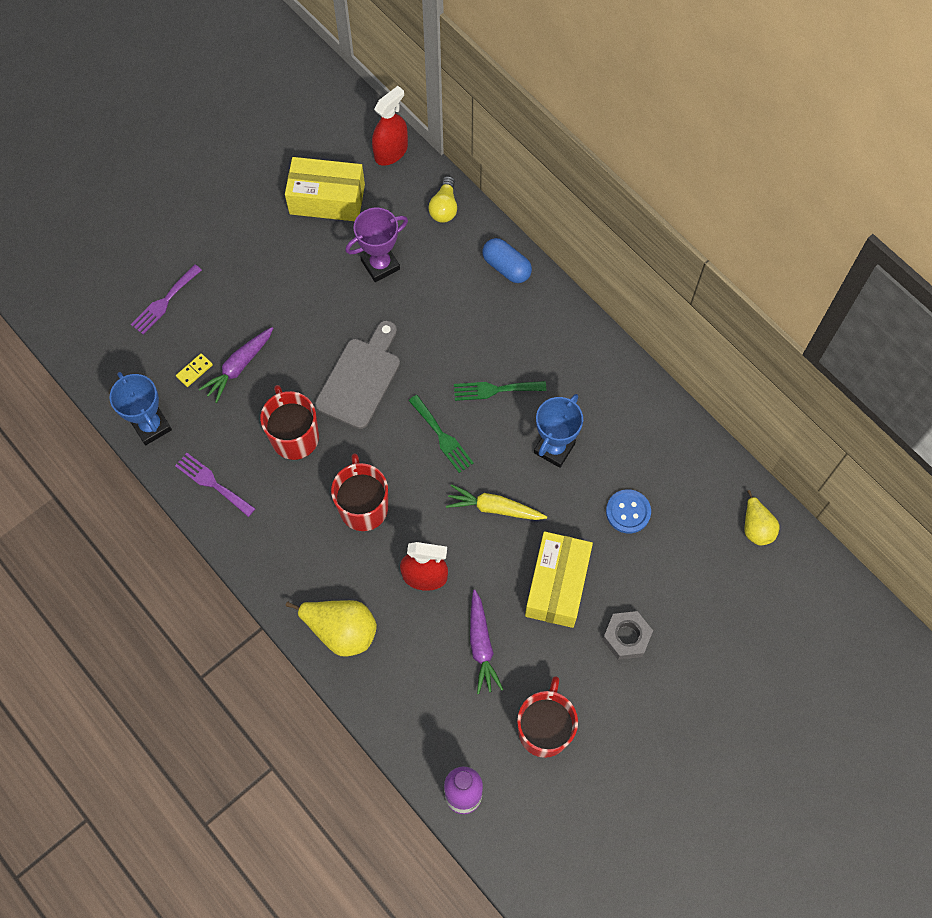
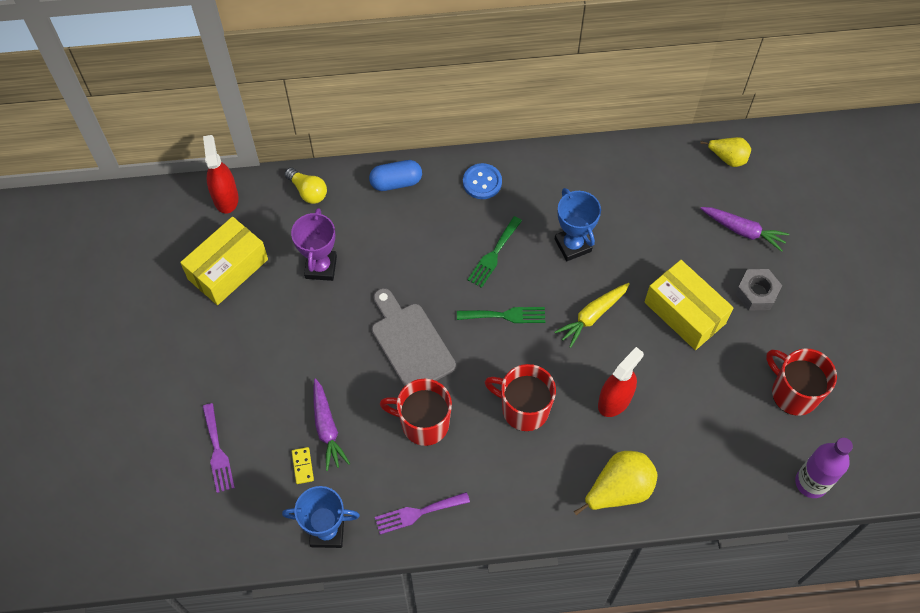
camera: 55 degrees left, 5 degrees down
purple carrot [470,590,503,694] -> purple carrot moved to [700,207,790,252]
blue button [606,489,651,533] -> blue button moved to [463,163,502,199]

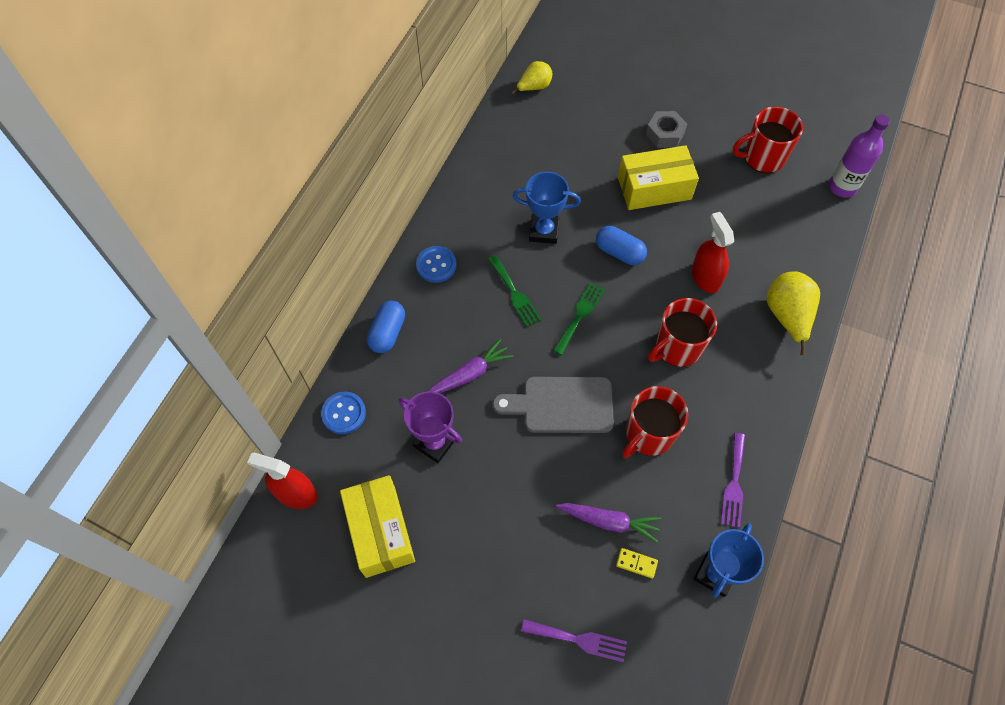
camera: 60 degrees left, 0 degrees up
yellow light bulb [285,167,327,204] -> blue button [321,392,366,434]
yellow carrot [554,283,629,348] -> blue capsule [596,226,647,265]
purple carrot [700,207,790,252] -> purple carrot moved to [428,339,514,393]

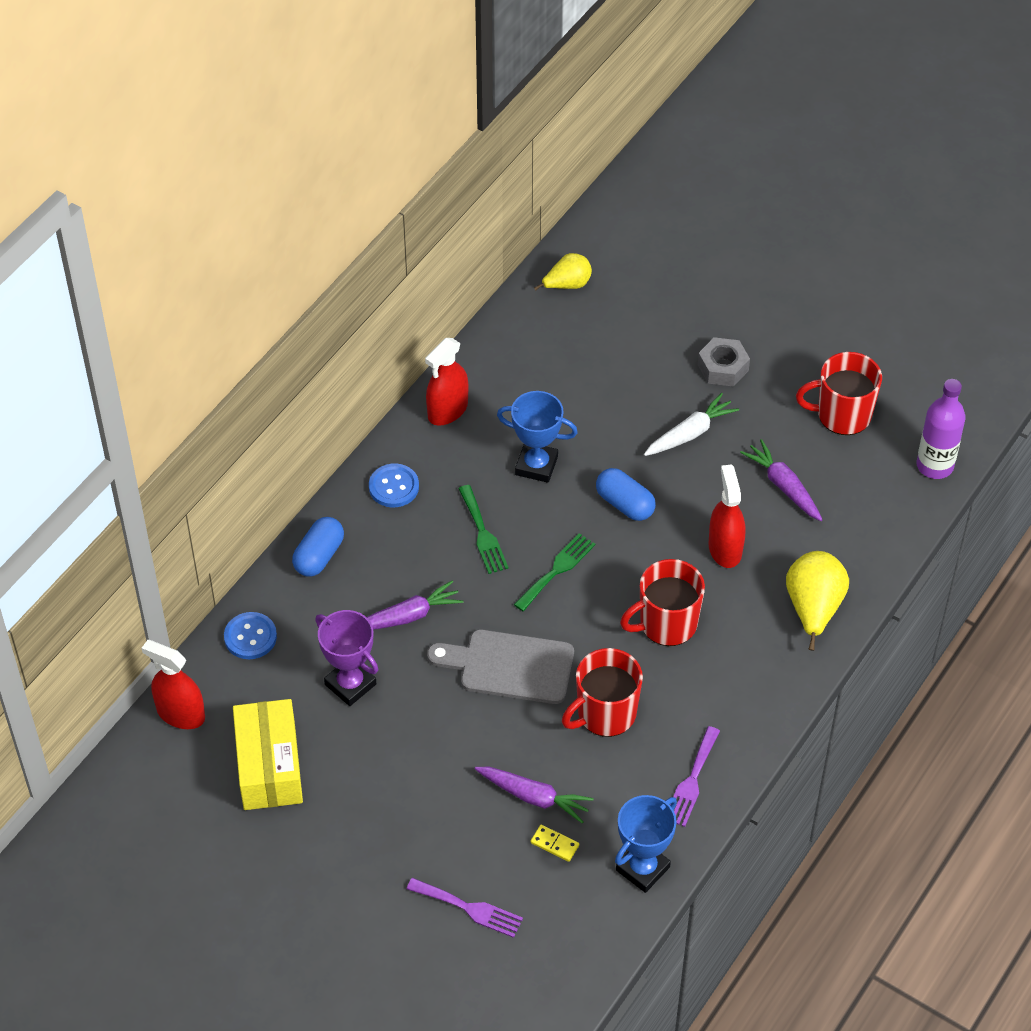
camera: 10 degrees right, 10 degrees down
yellow box [618,145,699,210] -> white carrot [644,393,739,456]
none -> red spray bottle [425,338,468,426]
none -> purple carrot [740,439,823,521]

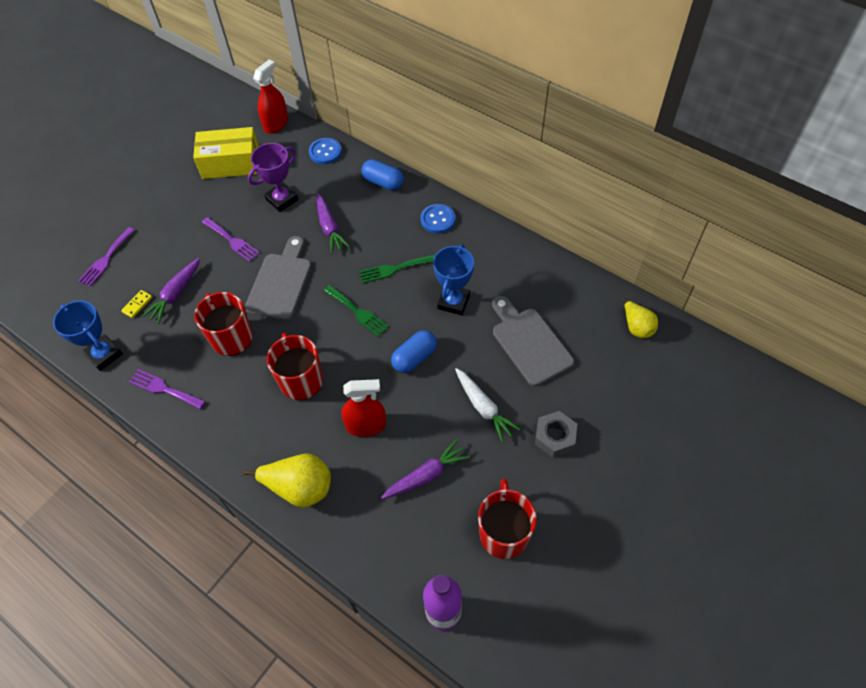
camera: 95 degrees right, 5 degrees up
red spray bottle [425,338,468,426] -> none
none -> purple fork [202,217,260,262]
none -> grey cutting board [492,296,574,386]

